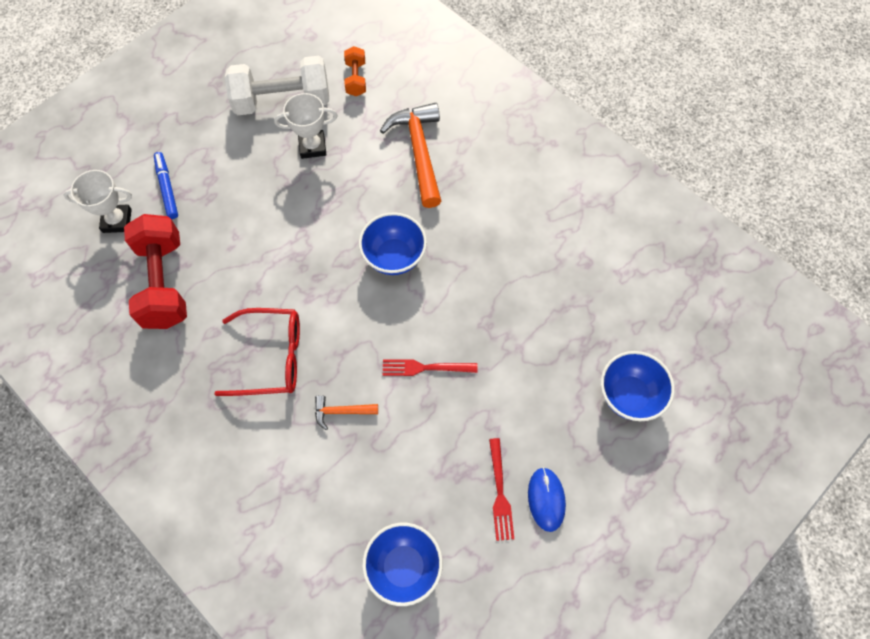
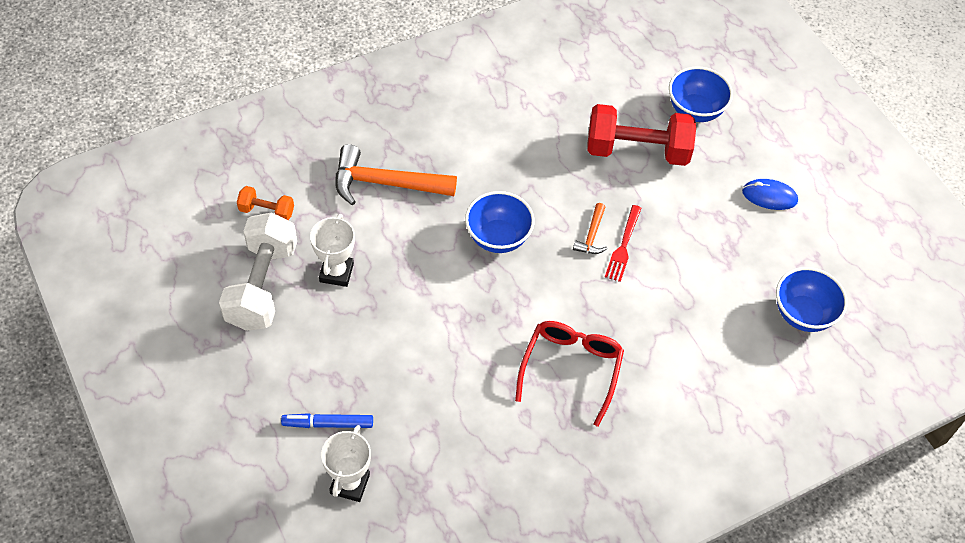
camera: 75 degrees left, 10 degrees down
red dumbbell [124,214,187,329] -> red dumbbell moved to [587,104,696,166]
orange hammer [315,395,378,430] -> orange hammer moved to [573,203,608,254]
red fork [489,438,514,541] -> none

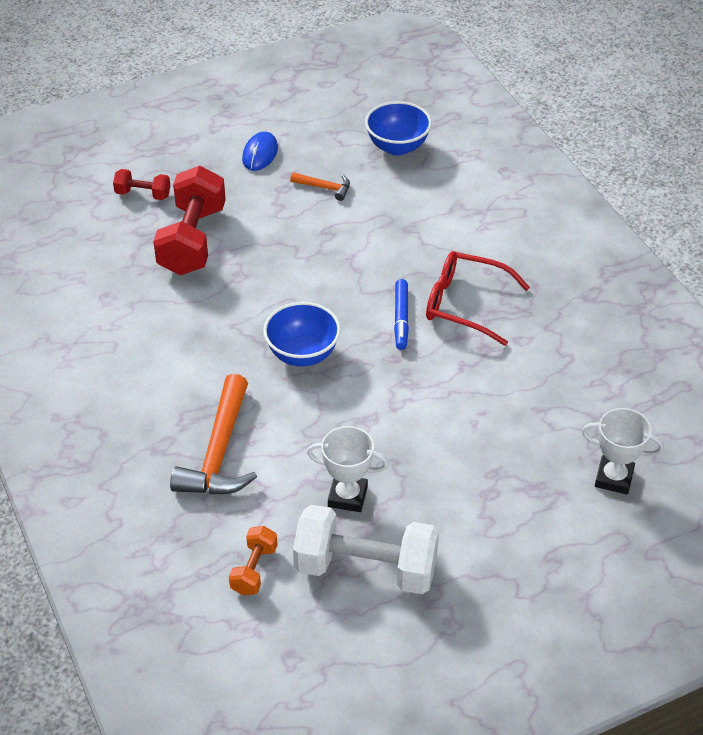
camera: 85 degrees left, 10 degrees down
blue marker [281,413,373,428] -> blue marker moved to [394,279,409,350]
orange hammer [573,203,608,254] -> orange hammer moved to [290,172,350,201]
red fork [605,205,642,282] -> none
blue bowl [669,66,733,122] -> red dumbbell [113,169,170,200]

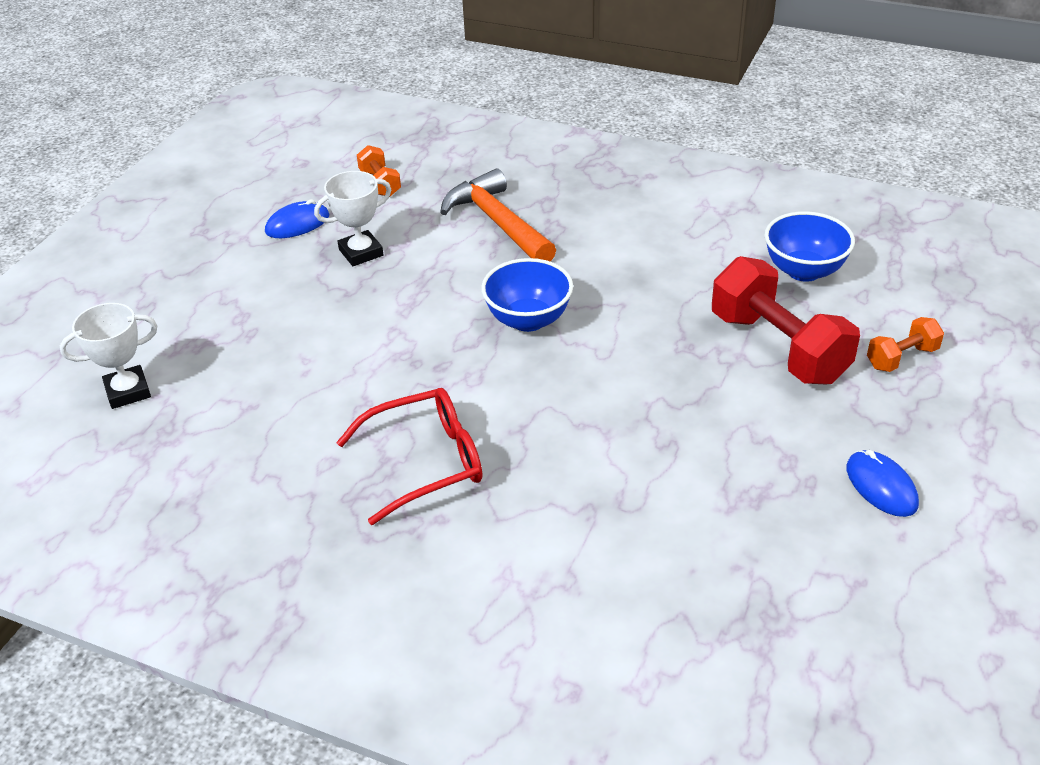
camera: 140 degrees right, 5 degrees down
red dumbbell [113,169,170,200] -> orange dumbbell [867,317,944,372]
orange hammer [290,172,350,201] -> none
white dumbbell [293,505,439,594] -> blue mouse [265,199,330,238]
blue bowl [365,101,432,156] -> blue bowl moved to [765,211,855,282]
blue marker [394,279,409,350] -> none

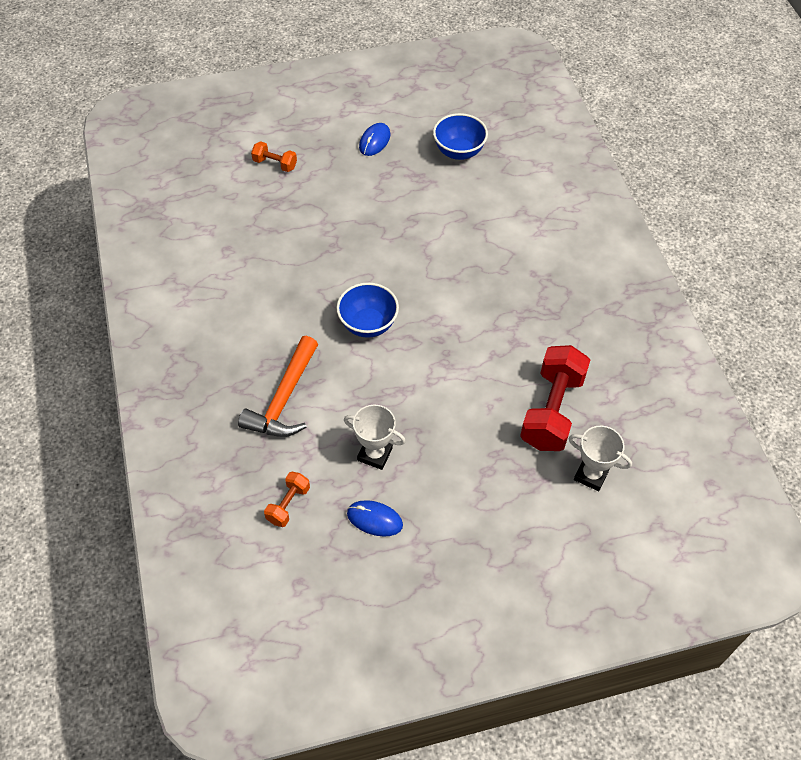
camera: 130 degrees left, 15 degrees up
red glasses [336,388,482,525] -> none
red dumbbell [712,256,860,384] -> red dumbbell moved to [520,345,590,451]
blue bowl [765,211,855,282] -> blue bowl moved to [433,113,488,160]

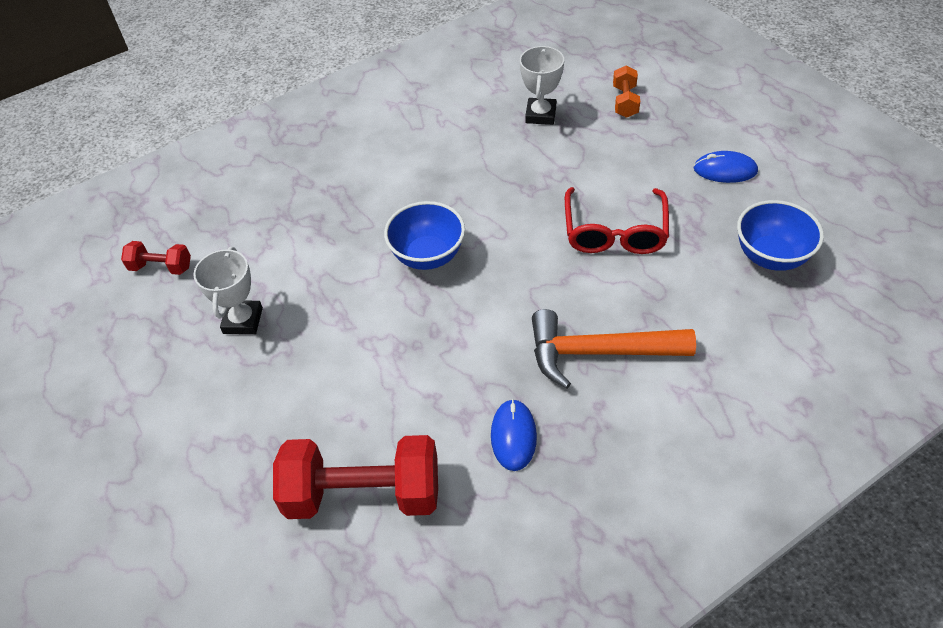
camera: 75 degrees right, 5 degrees down
orange hammer [238,336,318,437] -> orange hammer moved to [532,309,696,389]
orange dumbbell [264,472,310,527] -> red dumbbell [121,241,191,275]
blue mouse [347,500,403,537] -> blue mouse moved to [491,399,537,471]
white trophy [568,426,632,491] -> white trophy moved to [520,46,564,125]
none -> red glasses [565,187,669,254]

